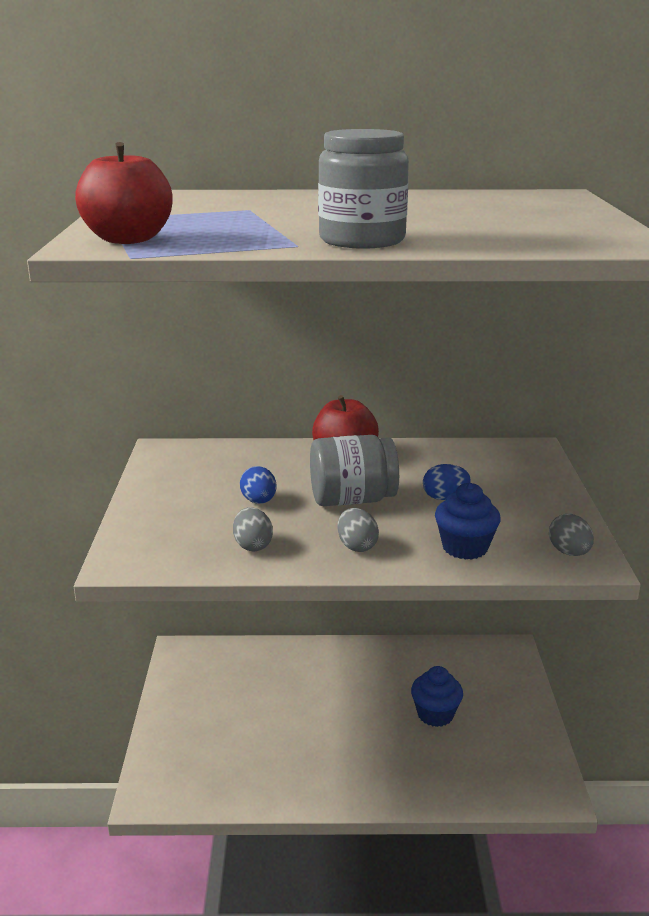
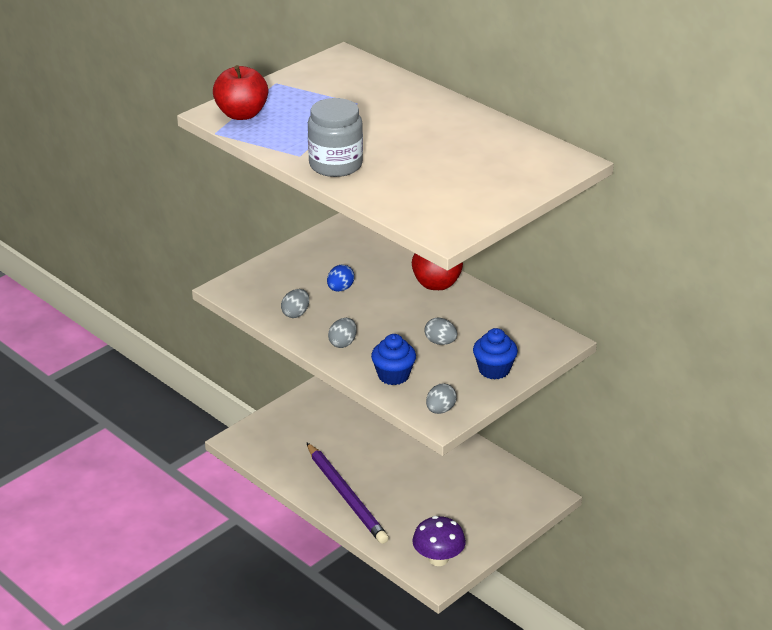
camera: 45 degrees right, 10 degrees up
grey jar [310,435,399,506] -> none
blue cupcake [411,666,463,727] -> blue cupcake moved to [473,328,518,379]
blue egg [423,464,470,500] -> grey egg [424,318,457,345]
none -> purple pencil [307,443,389,544]
none -> purple mushroom [412,516,466,566]

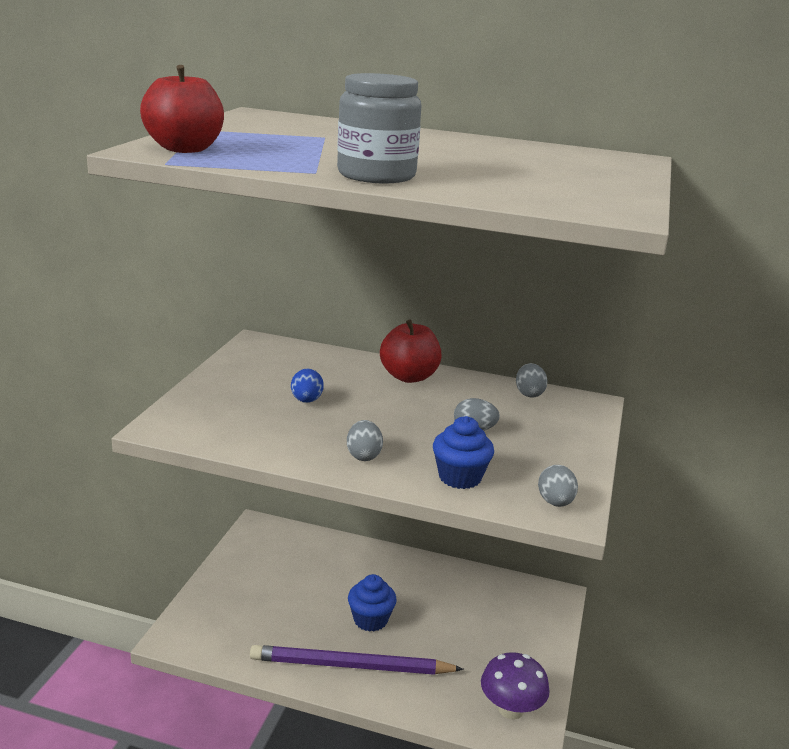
camera: 30 degrees left, 10 degrees down
grey egg [281,289,309,318] -> grey egg moved to [516,363,548,398]
purple pencil [307,443,389,544] -> purple pencil turned 150 degrees clockwise [250,645,464,675]
blue cupcake [473,328,518,379] -> blue cupcake moved to [348,574,397,632]

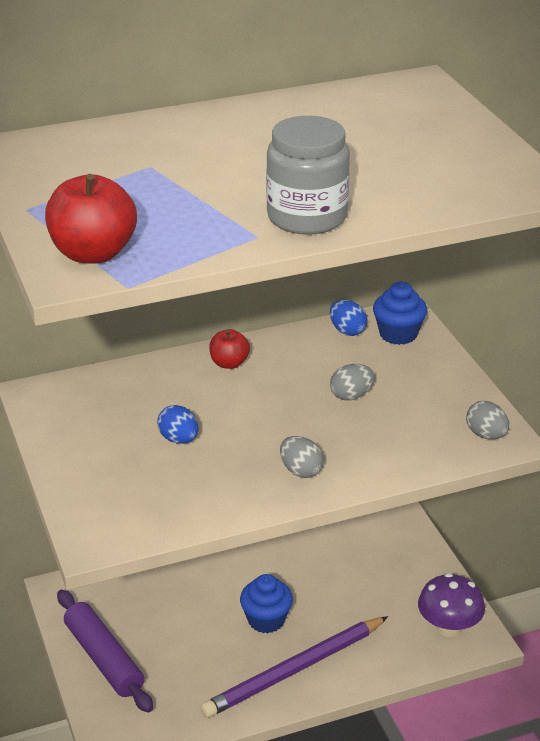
camera: 35 degrees left, 10 degrees up
red apple [380,319,442,383] -> red apple [209,329,250,369], size x0.59
blue cupcake [433,416,494,489] -> blue cupcake moved to [373,282,427,345]
grey egg [516,363,548,398] -> blue egg [330,300,367,336]
none -> purple rolling pin [57,590,153,713]

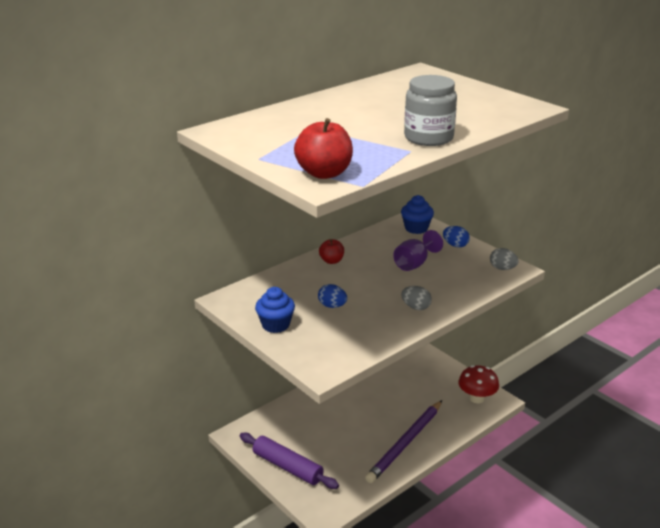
camera: 20 degrees left, 5 degrees down
blue cupcake [240,574,293,633] -> blue cupcake moved to [255,287,295,333]
blue egg [330,300,367,336] -> blue egg moved to [443,226,470,248]
grey egg [330,364,374,401] -> purple goblet [393,230,443,271]
purple mushroom [418,573,485,637] -> red mushroom [458,365,499,403]

